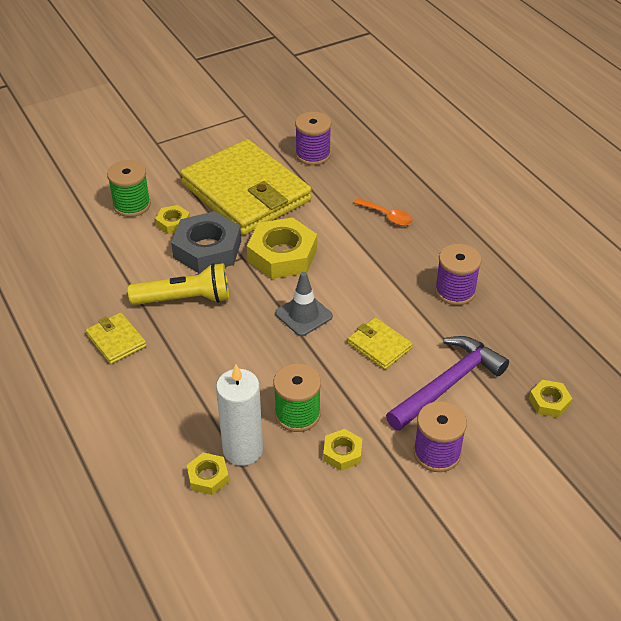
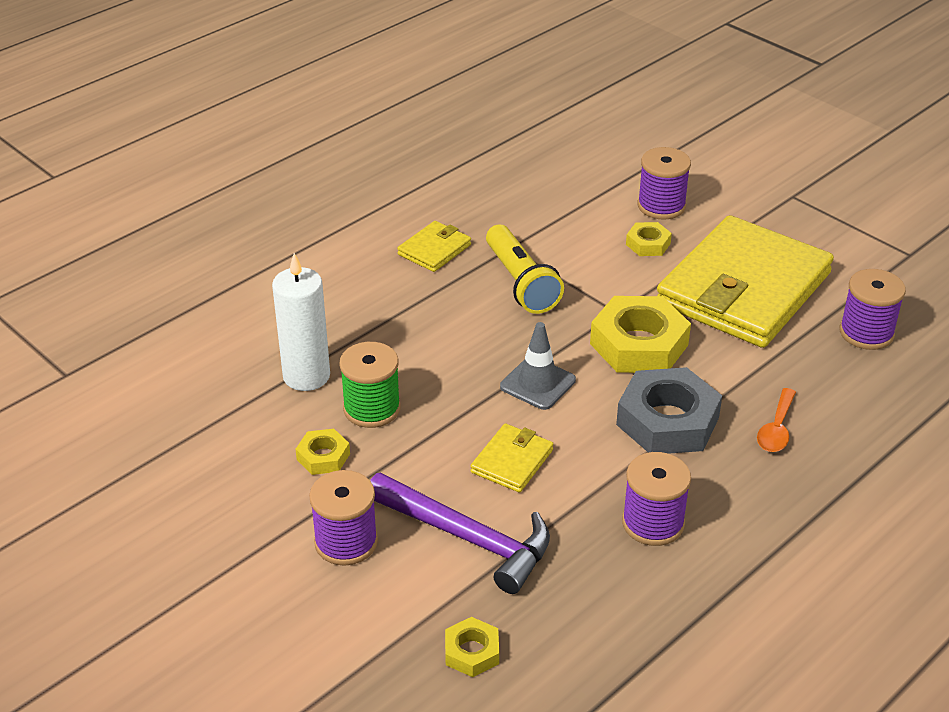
camera: 75 degrees right, 5 degrees down
green spool [107,160,151,217] -> purple spool [638,147,691,220]
grey nut [171,211,241,274] -> grey nut moved to [616,367,722,454]
yellow nut [186,453,229,495] -> none

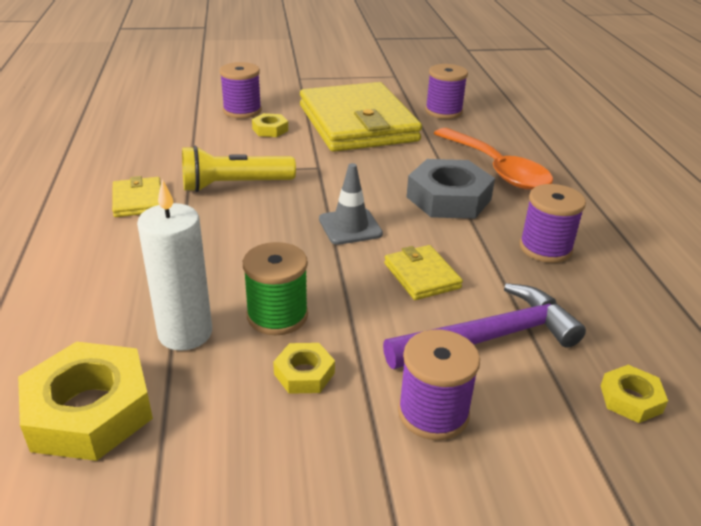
camera: 55 degrees left, 5 degrees down
yellow flashlight [486,225,564,314] -> yellow flashlight turned 150 degrees clockwise [182,146,296,192]
yellow nut [590,296,691,373] -> yellow nut moved to [18,342,153,461]
orange spoon [757,388,796,452] -> orange spoon [434,128,553,190], size x2.03

